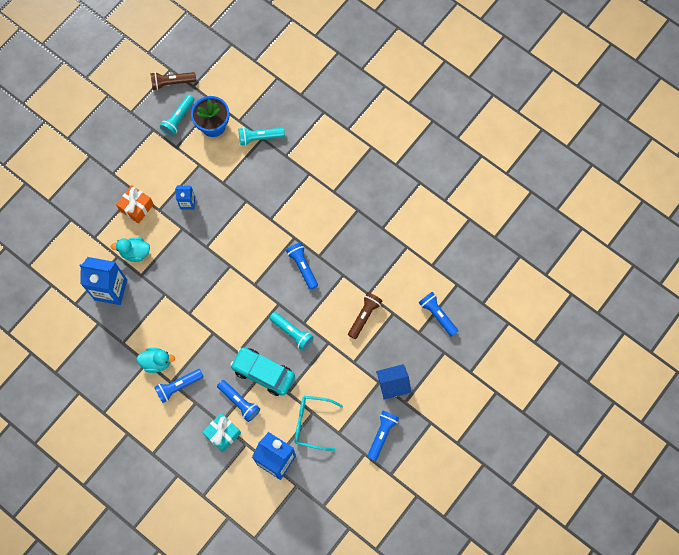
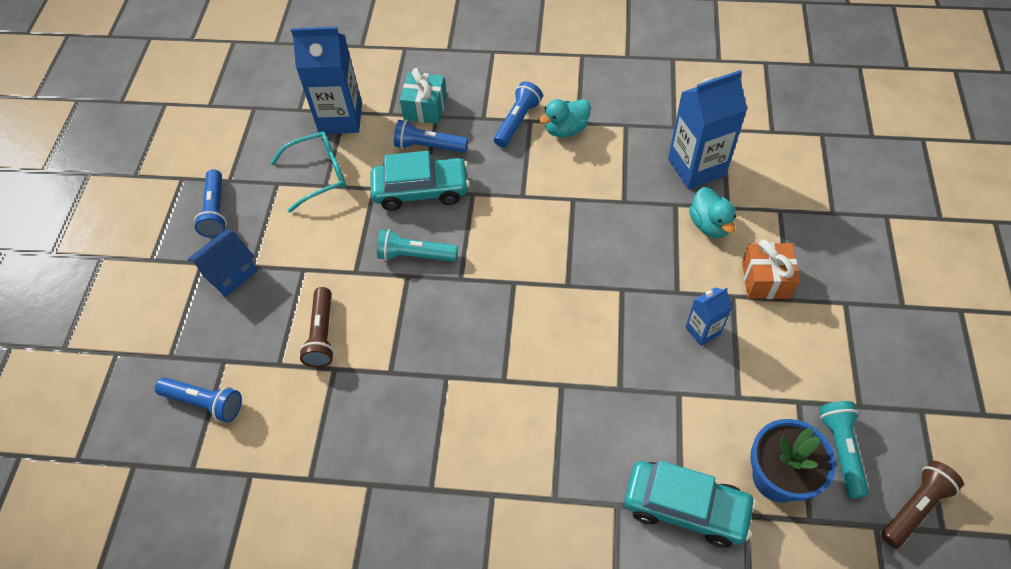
camera: 150 degrees right, 15 degrees down
turquoise duck [111,238,150,262] -> turquoise duck turned 105 degrees clockwise [689,187,736,238]
turquoise flashlight [239,127,285,146] -> turquoise car [624,461,756,548]
blue flashlight [286,243,318,290] -> none

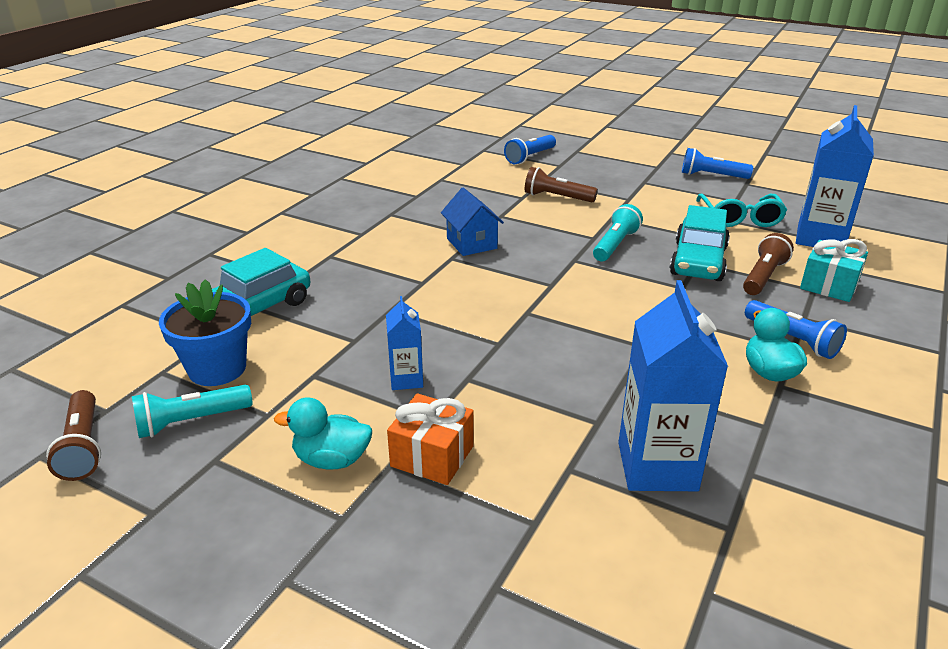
camera: 110 degrees right, 25 degrees down
blue house [187,230,258,297] -> blue house moved to [441,188,504,256]
blue flashlight [394,120,468,153] -> brown flashlight [743,233,794,295]
turquoise duck [689,187,736,238] -> turquoise duck moved to [274,397,372,469]
turquoise flashlight [819,401,869,498] -> turquoise flashlight turned 135 degrees clockwise [132,385,252,438]

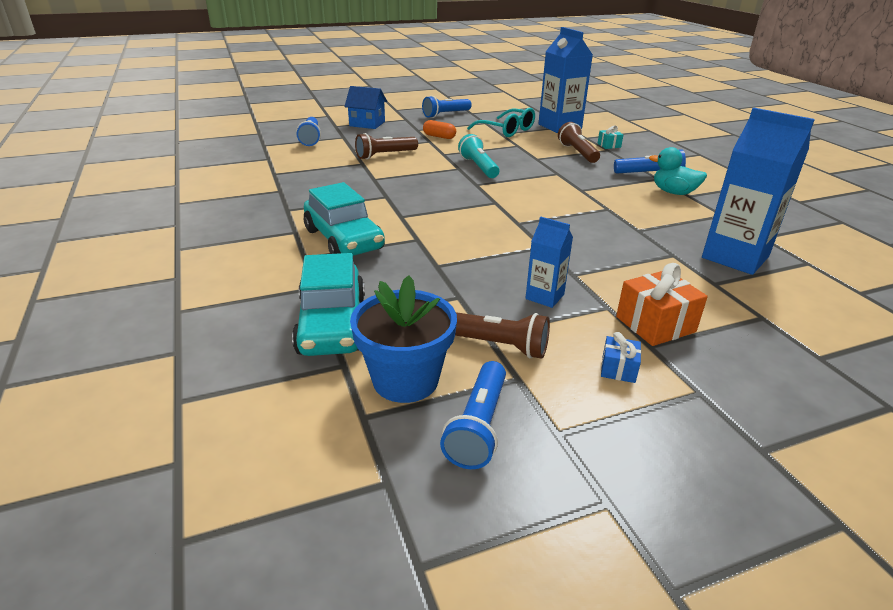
camera: 50 degrees left, 0 degrees up
brown flashlight [46,390,101,481] -> brown flashlight moved to [455,312,550,359]
turquoise flashlight [132,385,252,438] -> blue flashlight [440,361,506,469]
turquoise duck [274,397,372,469] -> blue gift [601,332,641,383]
blue house [441,188,504,256] -> blue house moved to [344,86,387,129]
turquoise car [670,205,730,281] -> turquoise car moved to [304,182,385,256]
turquoise gift [800,239,868,302] -> turquoise gift [597,125,623,149], size x0.55
none -> orange capsule [423,120,456,139]

